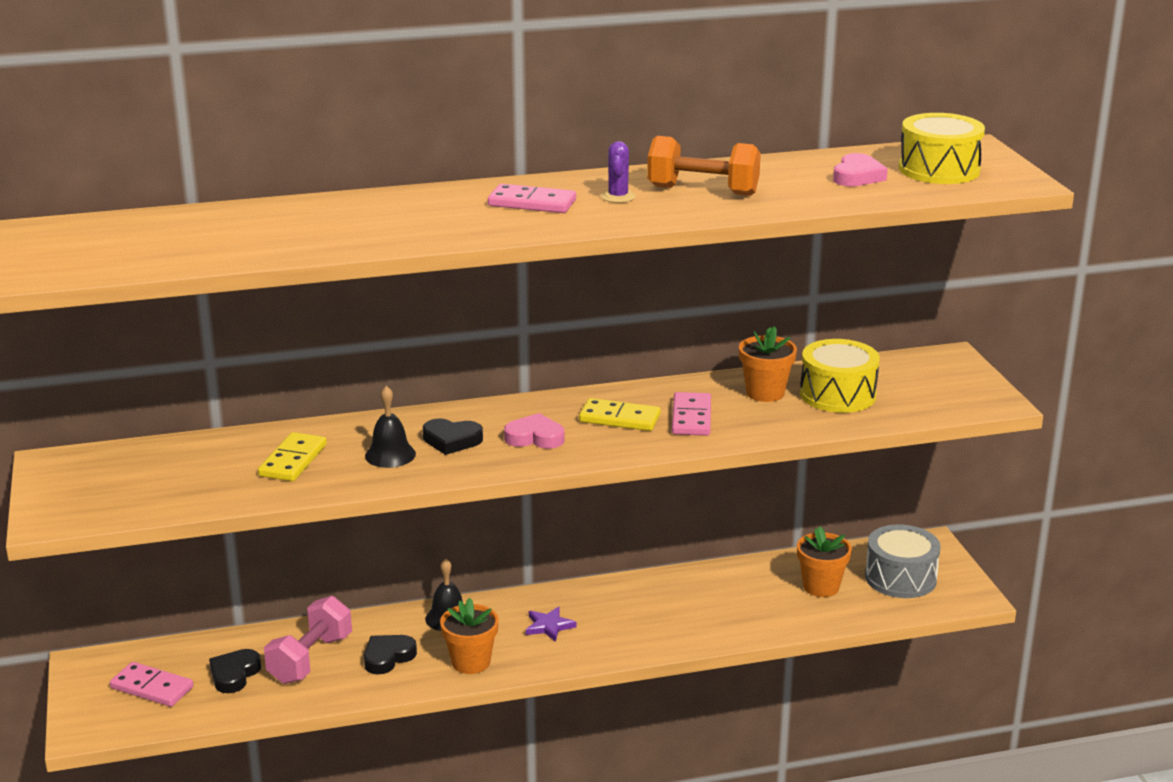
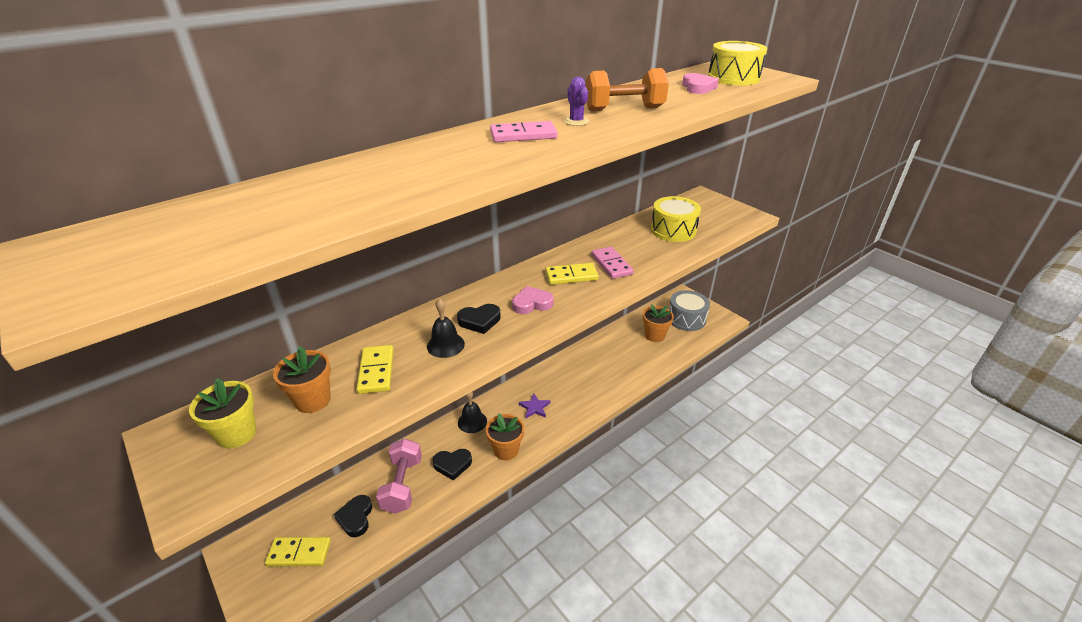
camera: 25 degrees left, 10 degrees up
pink domino [110,662,193,707] -> yellow domino [265,537,331,567]
black heart [364,635,417,674] -> black heart turned 120 degrees counterclockwise [432,449,472,481]
orange flower pot [739,326,797,402] -> orange flower pot moved to [273,347,331,413]
none -> yellow flower pot [189,378,257,449]

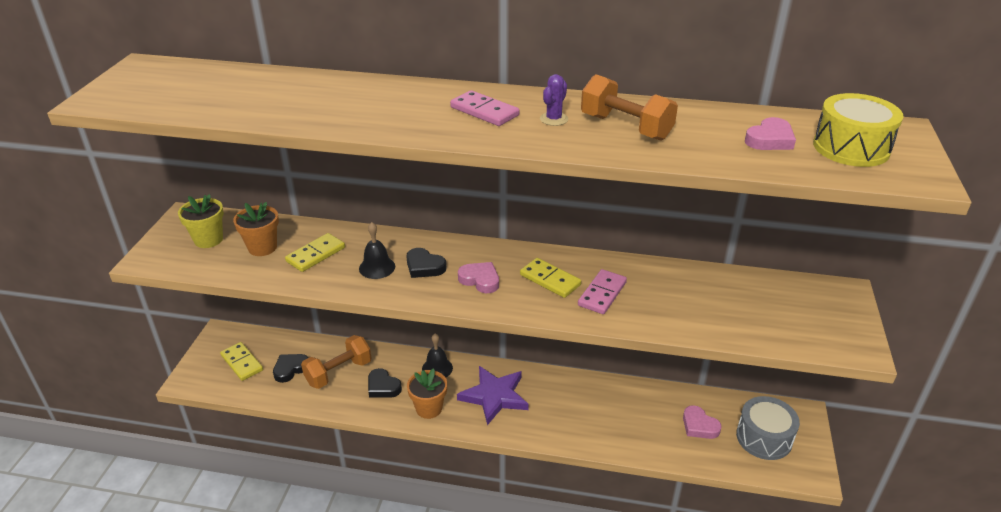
camera: 50 degrees right, 0 degrees up
pink dumbbell [376,439,422,514] -> orange dumbbell [301,335,372,389]
purple star [519,394,550,418] -> purple star [457,366,529,425], size x2.00
orange flower pot [643,304,674,342] -> pink heart [683,405,722,439]
yellow drum [651,196,701,242] -> none

